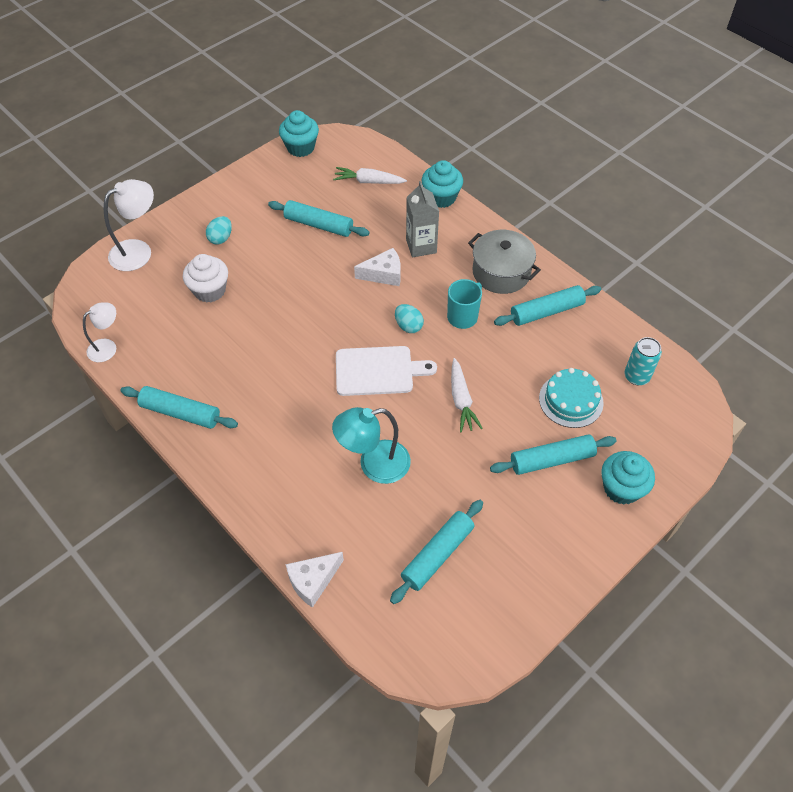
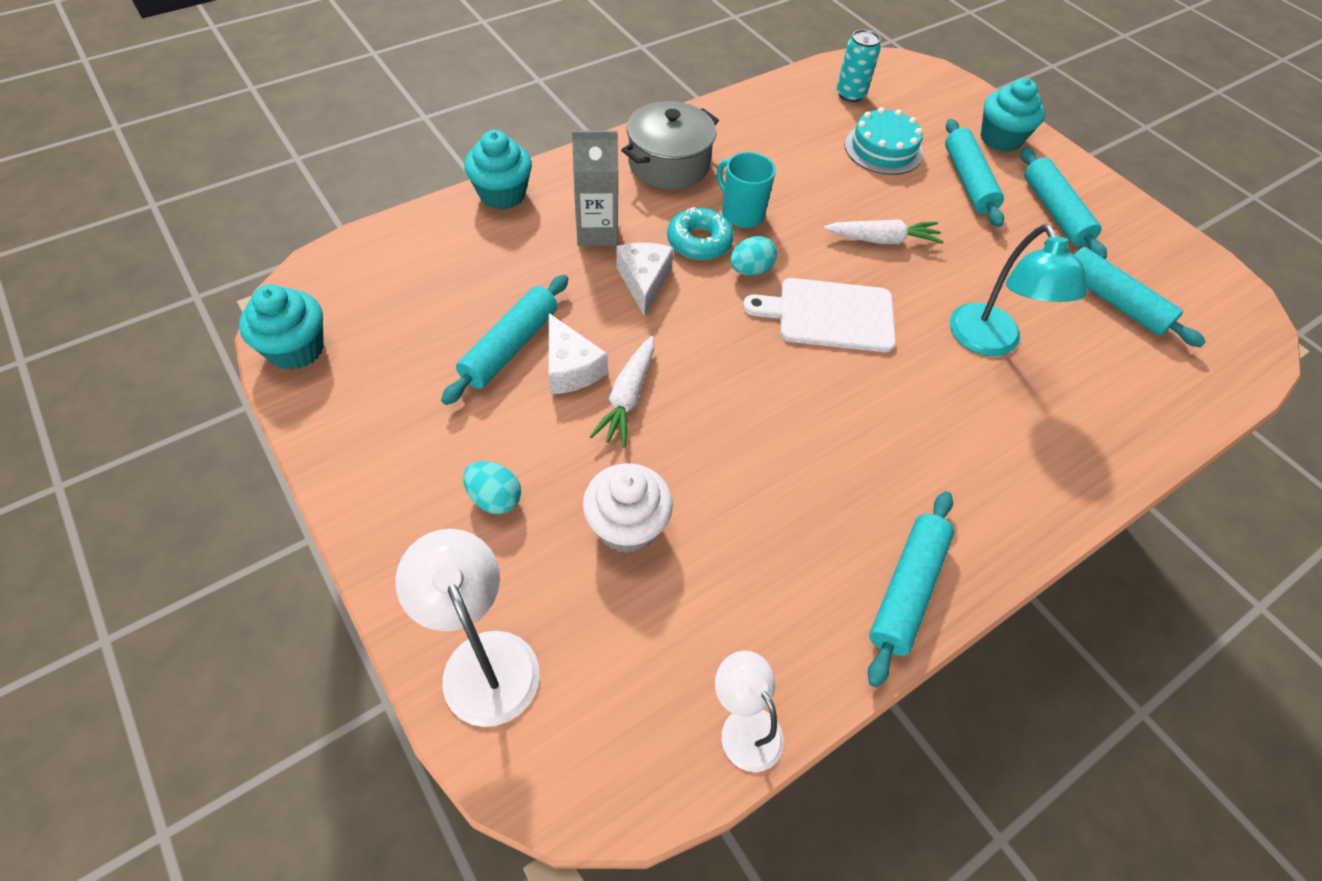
camera: 85 degrees left, 0 degrees up
white cheese [285,552,344,608] -> white cheese moved to [549,313,608,394]
white carrot [333,167,407,184] -> white carrot moved to [590,336,654,448]
white cutting board [336,346,437,396] -> white cutting board turned 90 degrees counterclockwise [743,278,896,352]
turquoise rolling pin [494,285,601,326] -> turquoise rolling pin moved to [1021,147,1107,259]
none -> turquoise donut [667,207,734,260]

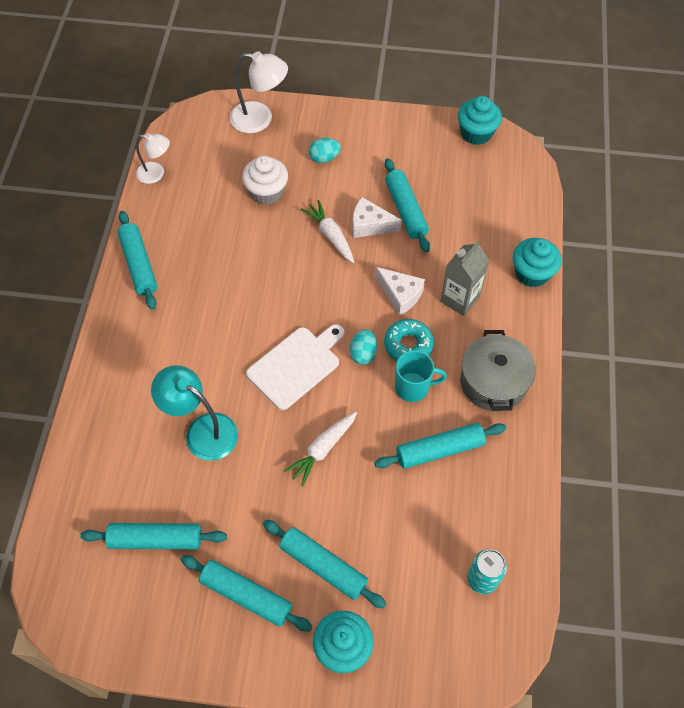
camera: 135 degrees right, 5 degrees up
turquoise cake [845,107,923,175] -> none
none -> turquoise rolling pin [374,423,506,469]

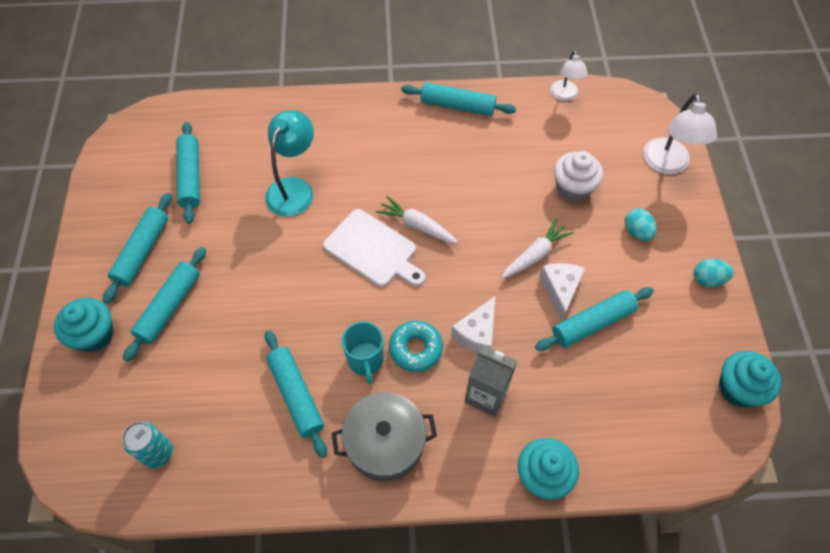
camera: 80 degrees right, 0 degrees up
turquoise rolling pin [117,211,157,310] -> turquoise rolling pin turned 45 degrees clockwise [401,82,516,116]
white carrot [284,412,357,486] -> white carrot moved to [376,196,458,244]
turquoise egg [350,329,377,365] -> turquoise egg moved to [693,259,734,287]

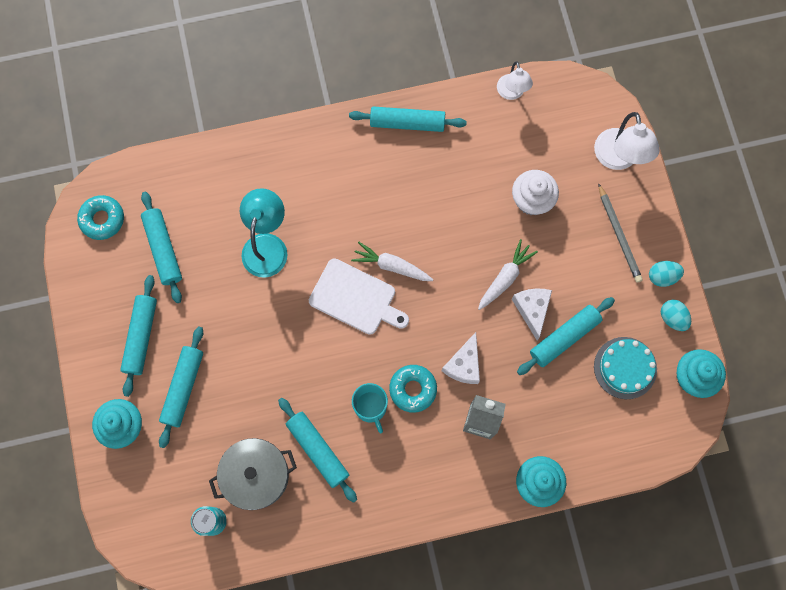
camera: 10 degrees left, 15 degrees up
grey pot [332,392,437,482] -> grey pot moved to [209,438,297,510]
turquoise egg [625,209,657,241] -> turquoise egg moved to [661,300,691,331]
none -> turquoise donut [77,195,124,240]
none -> turquoise cake [594,337,657,399]
none -> grey pencil [598,183,643,283]

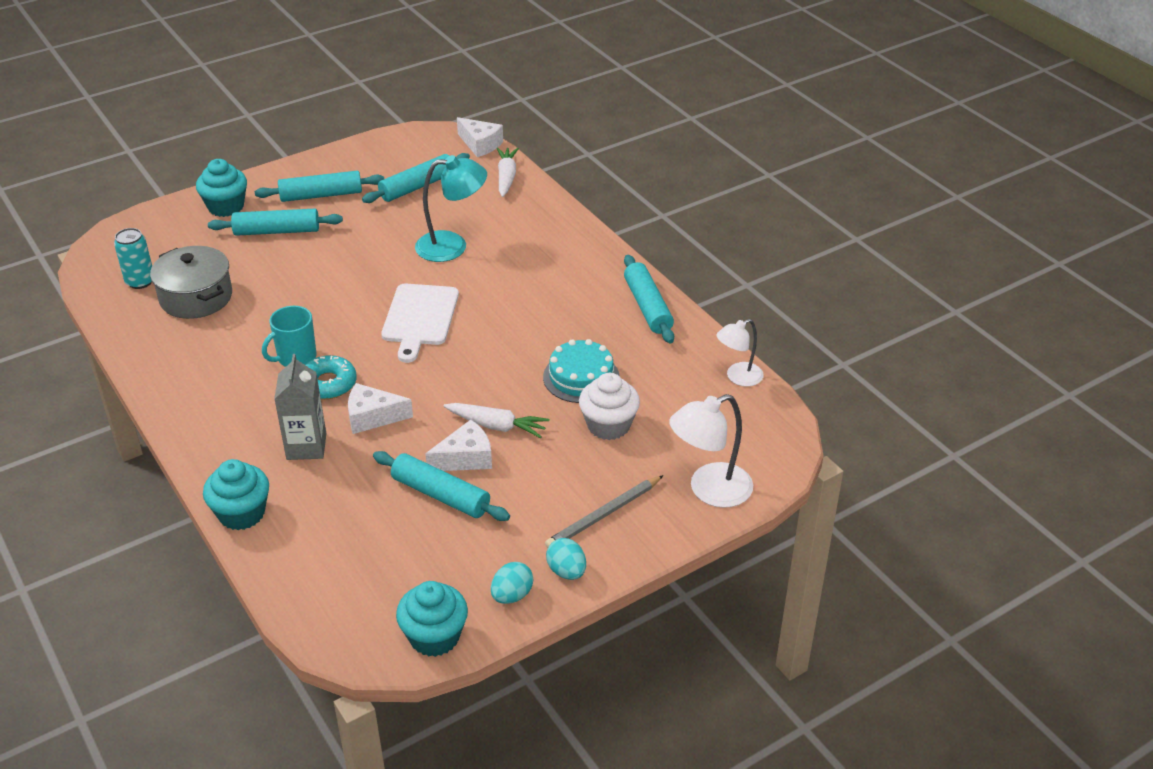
camera: 70 degrees right, 35 degrees down
turquoise donut [77,195,124,240] -> none
turquoise rolling pin [278,398,357,503] -> none
white carrot [351,242,433,281] -> white carrot moved to [497,148,519,197]
turquoise cake [594,337,657,399] -> turquoise cake moved to [543,339,619,403]
none -> white cheese [457,117,503,157]

